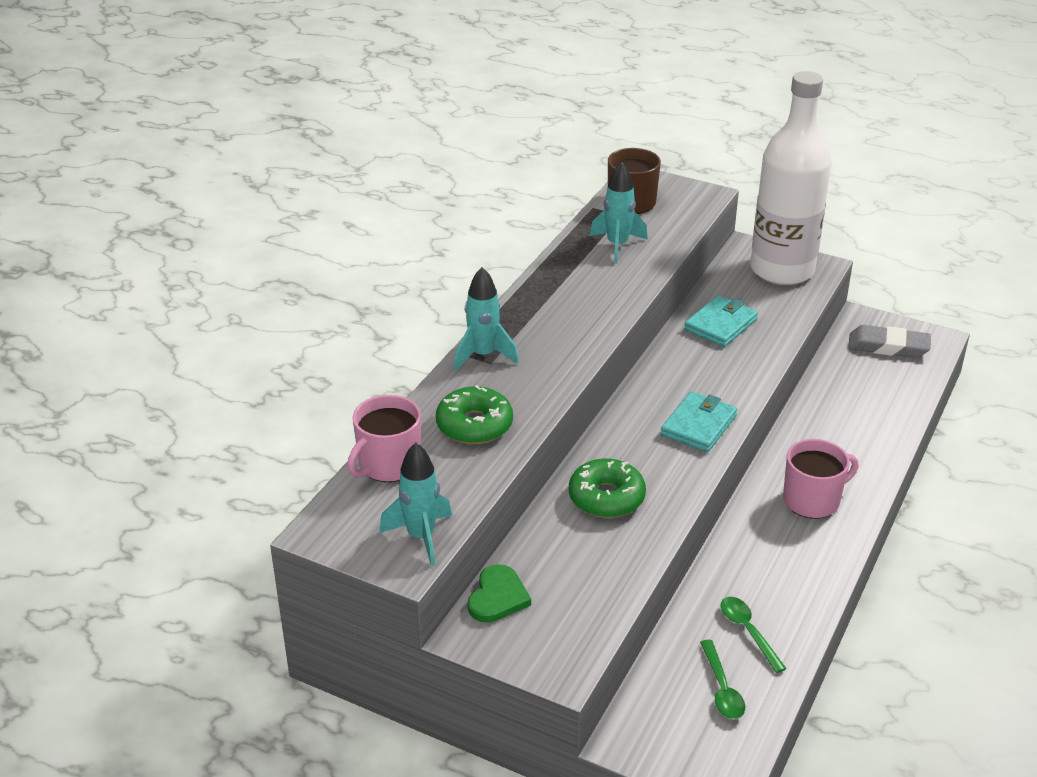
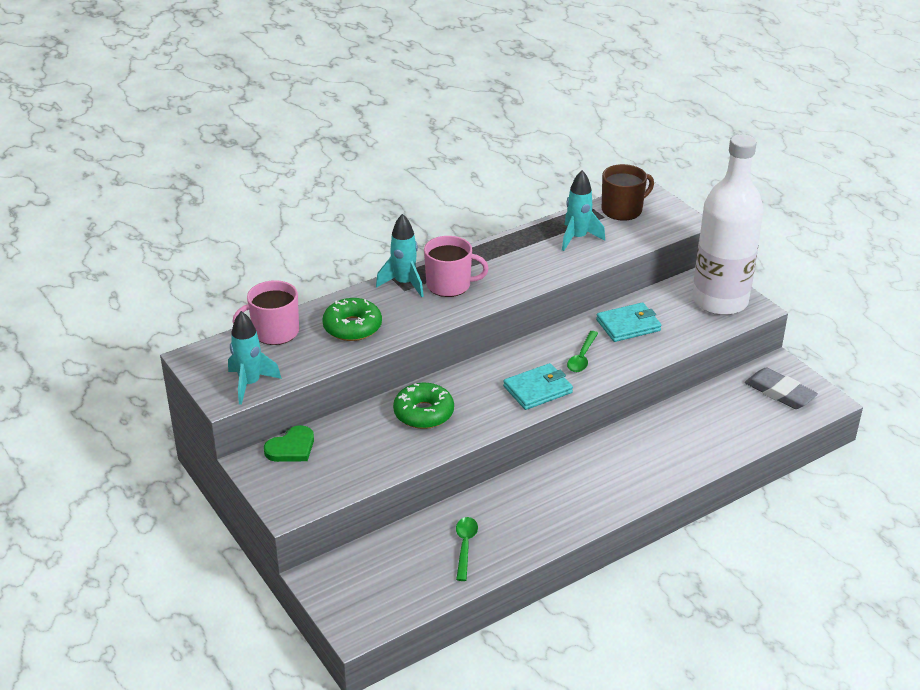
camera: 30 degrees right, 0 degrees up
green spoon [700,640,745,719] -> green spoon moved to [567,331,598,372]
pink mug [783,439,859,519] -> pink mug moved to [424,236,489,297]

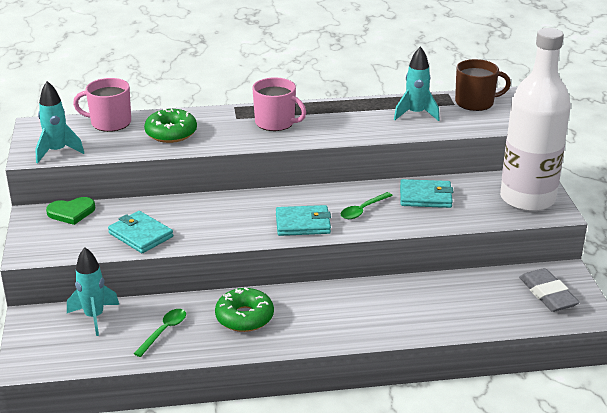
camera: 25 degrees right, 5 degrees down
turquoise rocket [376,214,424,297] -> turquoise rocket moved to [67,247,119,336]
green donut [393,383,454,429] -> green donut moved to [215,287,274,332]
none -> turquoise wallet [108,211,173,253]

